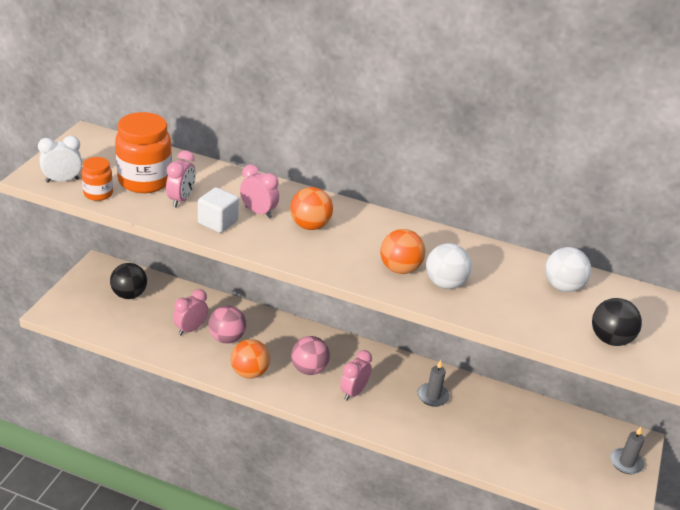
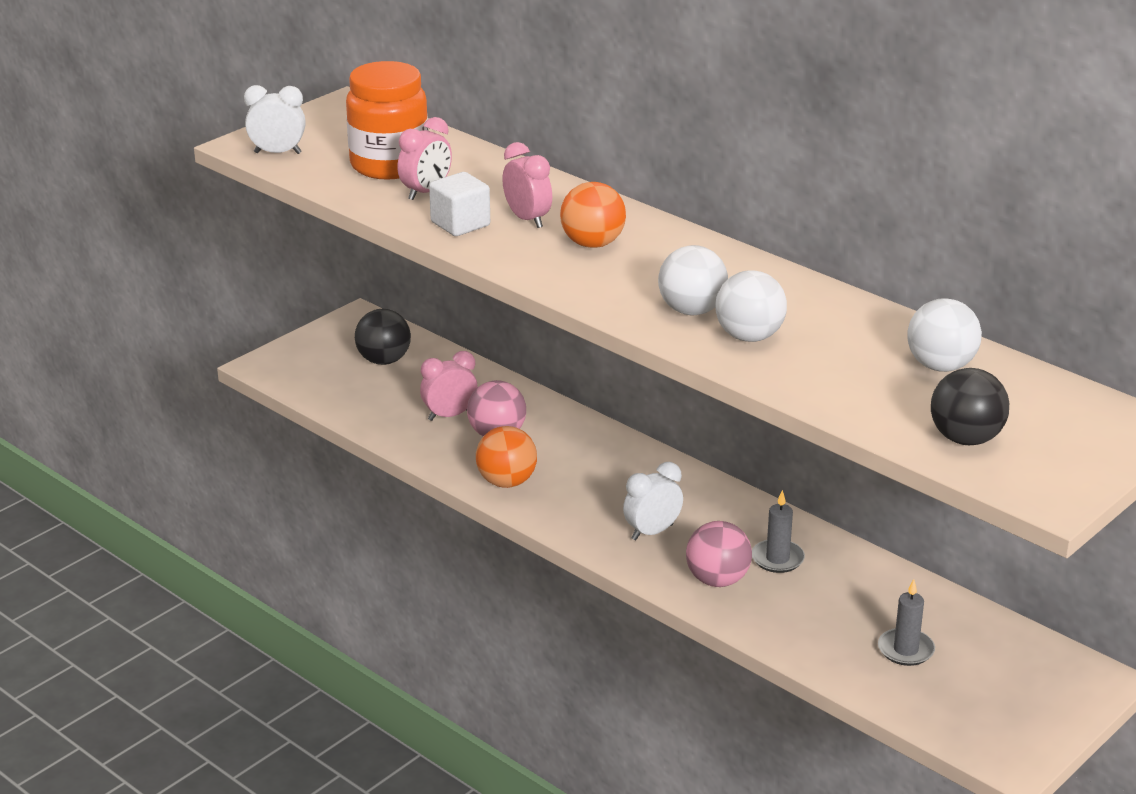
camera: 25 degrees right, 5 degrees down
orange jar [82,157,113,201] -> none
pink ball [291,336,330,375] -> pink ball moved to [686,521,752,587]
pink clock [340,350,372,401] -> white clock [623,462,683,540]
orange ball [380,229,425,274] -> white ball [658,245,728,315]
grey candle [610,427,645,474] -> grey candle moved to [878,579,935,666]

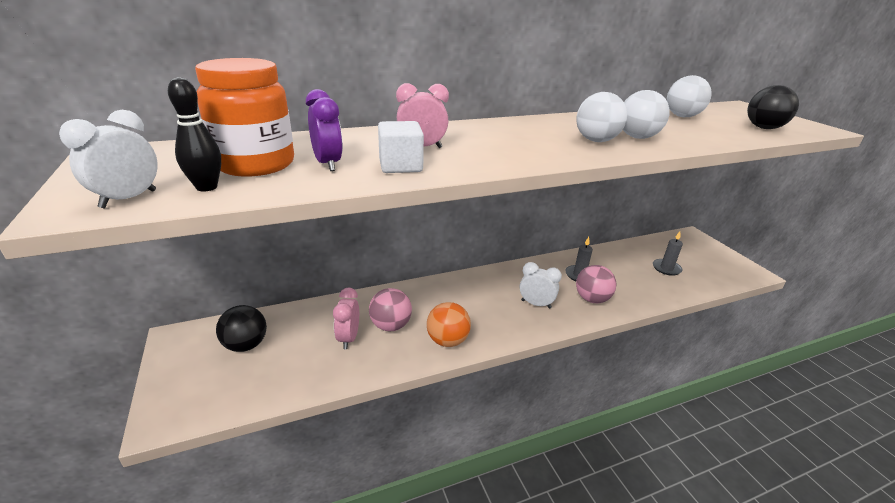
camera: 65 degrees left, 0 degrees up
pink clock [397,117,452,200] -> purple clock [306,89,343,171]
orange ball [560,182,626,248] -> none
white clock [623,462,683,540] -> white clock turned 120 degrees clockwise [520,262,562,309]
none -> black bowling pin [168,77,221,192]

